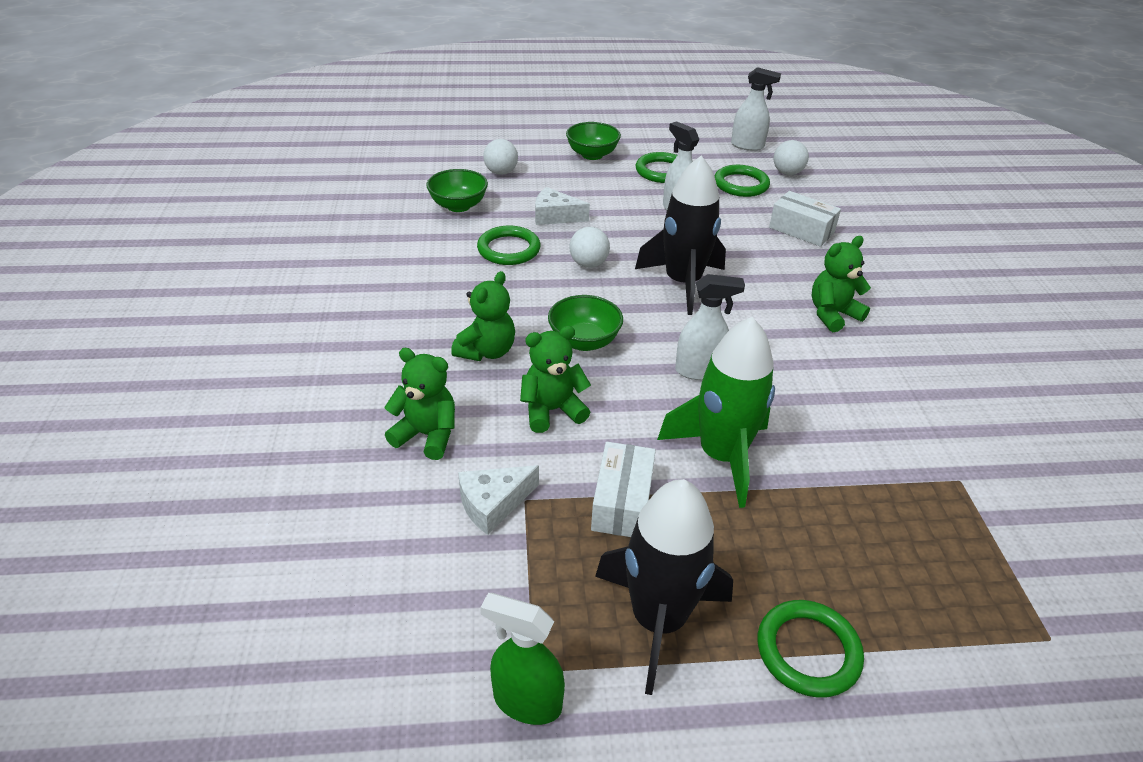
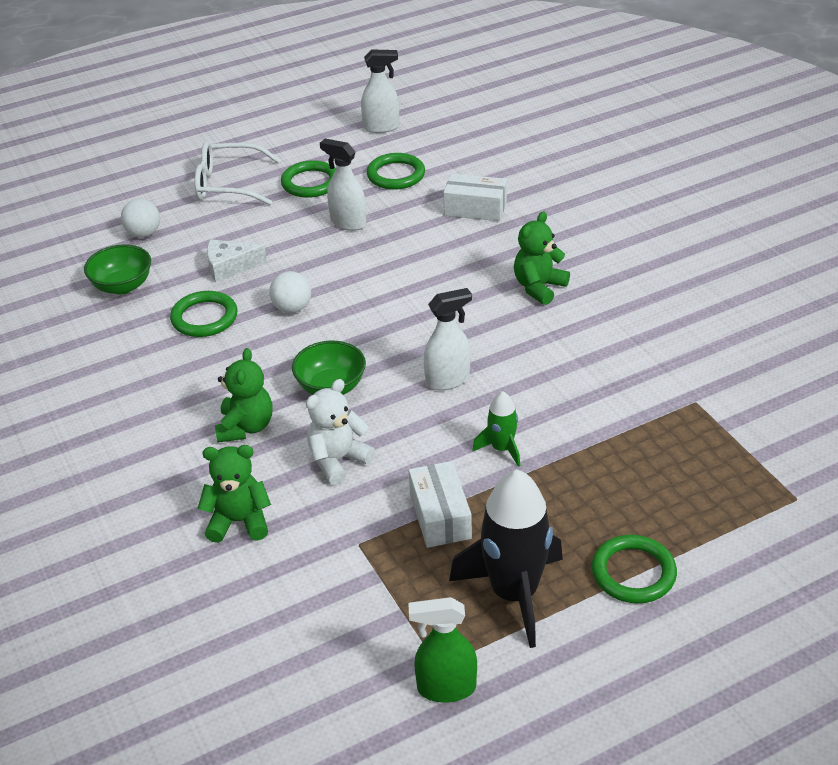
camera: 20 degrees left, 0 degrees up
white cheese [458,465,539,535] -> none
green teddy bear [520,326,591,433] -> white teddy bear [306,379,375,485]
green bowl [566,122,621,160] -> white glasses [195,141,280,205]
black rocket [635,156,726,315] -> none
green rocket [657,317,775,508] -> green rocket [472,391,520,467], size x0.49
white ball [774,140,809,175] -> none

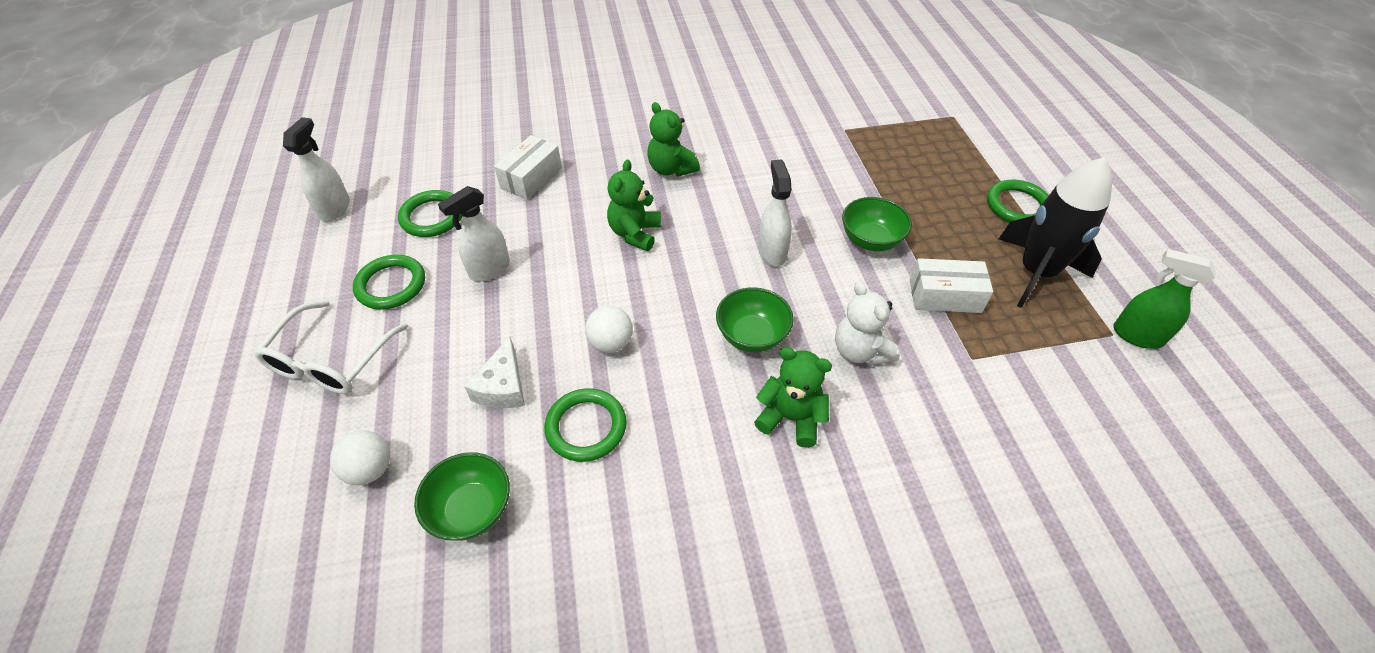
camera: 75 degrees left, 10 degrees up
green teddy bear [198,445,271,543] -> green teddy bear moved to [607,160,661,251]
green spray bottle [408,597,477,703] -> green spray bottle turned 105 degrees clockwise [1113,249,1216,349]
green rocket [472,391,520,467] -> green bowl [842,197,912,251]

